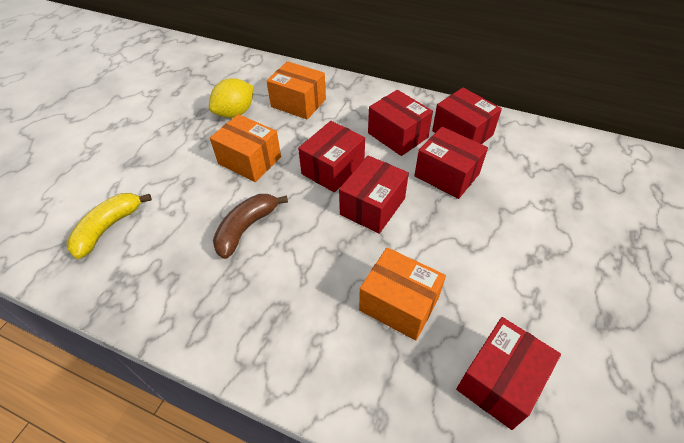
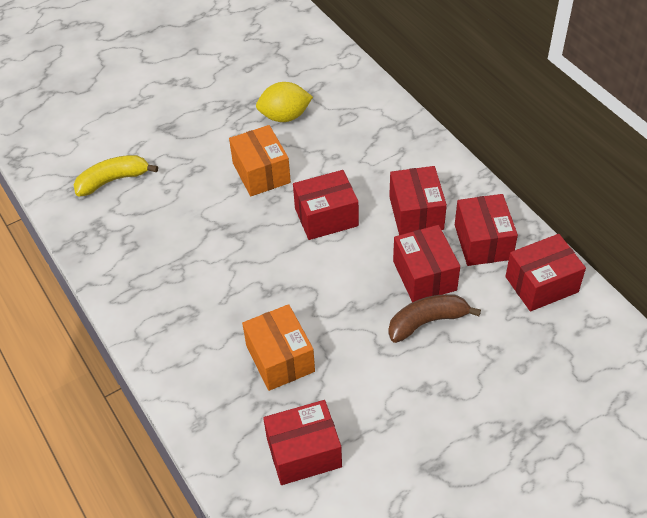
camera: 35 degrees right, 0 degrees up
brown banana [213,194,288,259] -> brown banana moved to [388,294,481,343]
orange box [266,61,326,119] -> none
red box [339,156,409,234] -> red box moved to [505,234,586,311]

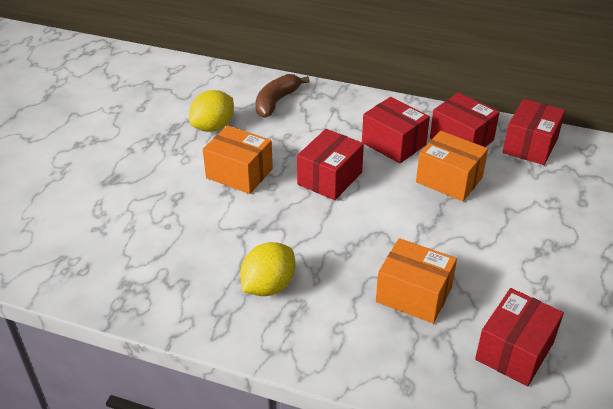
camera: 40 degrees left, 10 degrees down
yellow banana [74,155,158,196] -> none
brown banana [388,294,481,343] -> brown banana moved to [256,74,310,118]
red box [393,225,460,302] -> orange box [416,131,488,201]
none -> yellow lemon [240,242,296,296]

